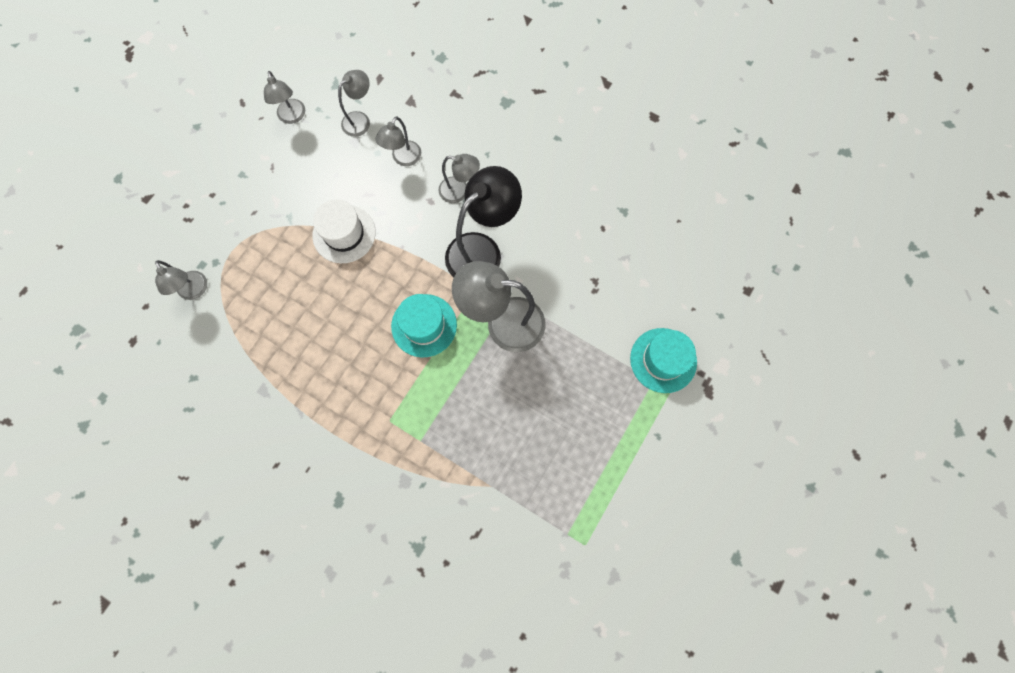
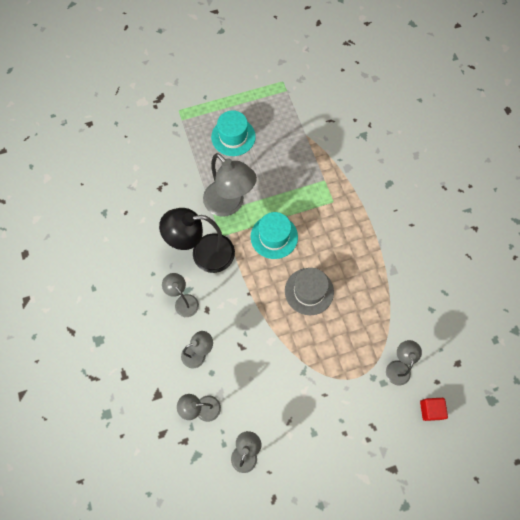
camera: 140 degrees left, 5 degrees down
white hat [312,199,376,263] -> none
turquoise hat [630,328,697,393] -> turquoise hat moved to [211,110,256,156]
none -> grey hat [285,268,334,315]
none -> red cube [420,398,448,421]

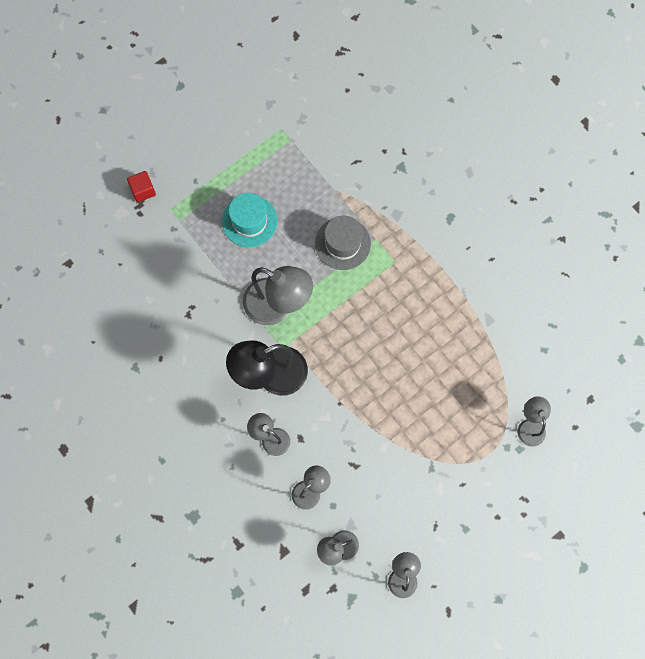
camera: 20 degrees left, 5 degrees up
turquoise hat [251,212,298,259] -> none
grey hat [285,268,334,315] -> grey hat moved to [315,216,371,270]
red cube [420,398,448,421] -> red cube moved to [127,171,156,202]

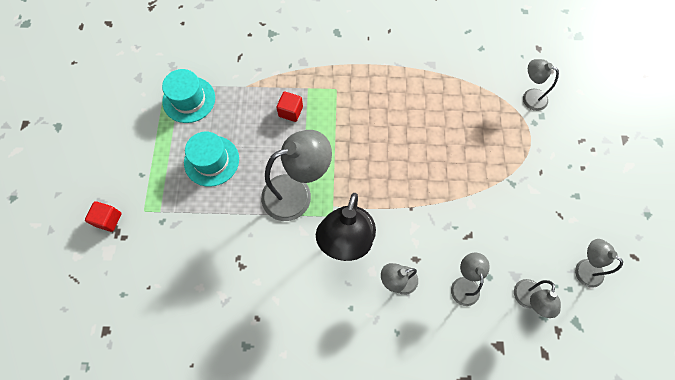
camera: 50 degrees left, 5 degrees down
grey hat [315,216,371,270] -> red cube [276,91,303,122]
none -> turquoise hat [162,69,215,123]

